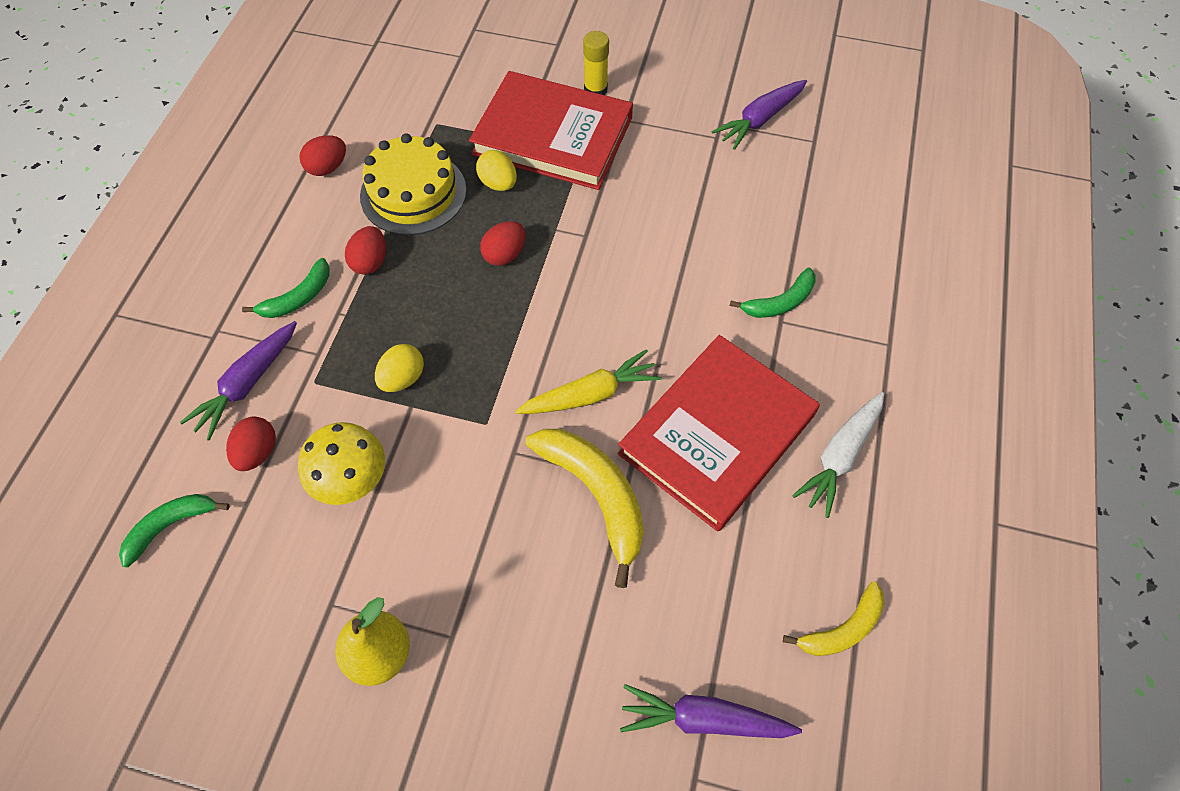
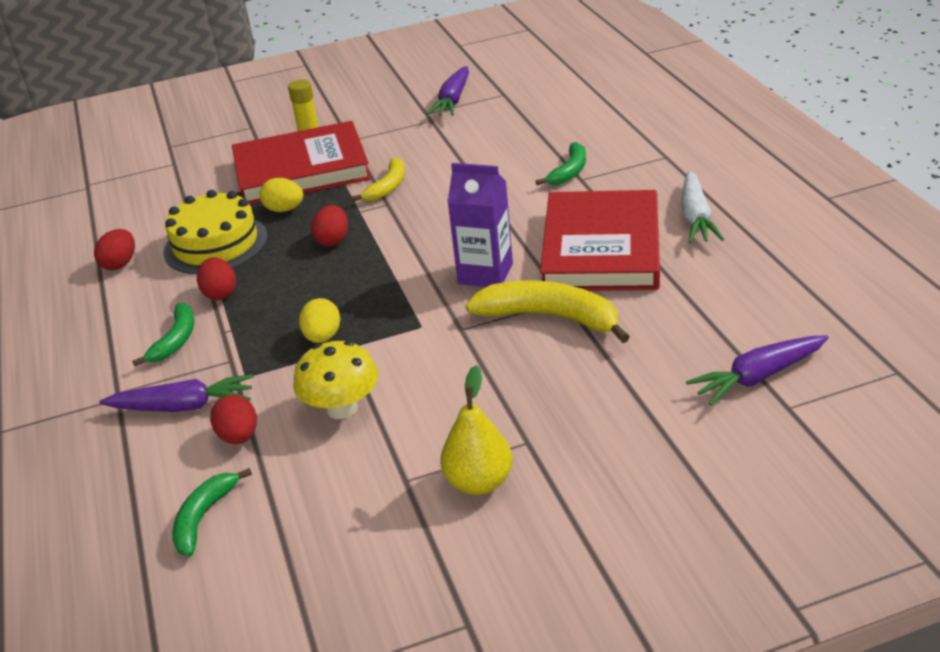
camera: 30 degrees left, 25 degrees down
purple carrot [180,321,297,441] -> purple carrot turned 90 degrees counterclockwise [99,374,254,412]
yellow carrot [515,349,662,414] -> purple carton [448,163,513,287]
yellow banana [783,582,885,656] -> yellow banana moved to [351,157,405,202]

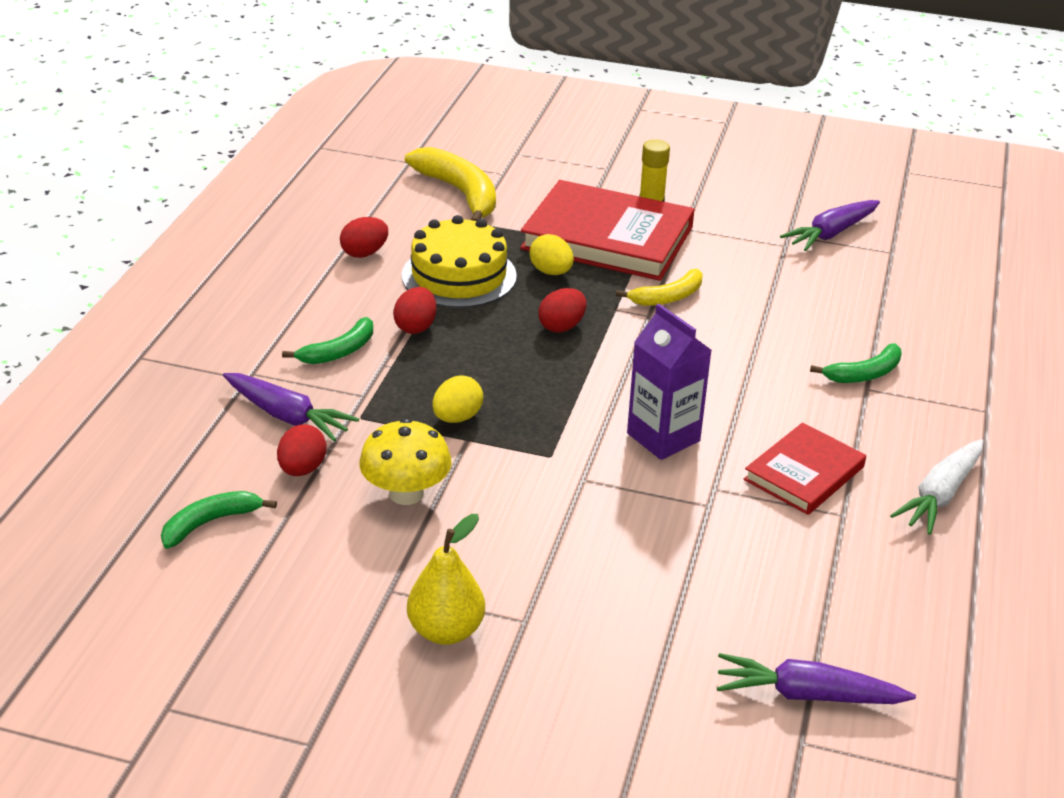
camera: 30 degrees right, 0 degrees up
yellow banana [465,280,630,343] -> yellow banana moved to [405,147,496,221]
red book [540,190,660,291] -> red book [744,422,866,515], size x0.57

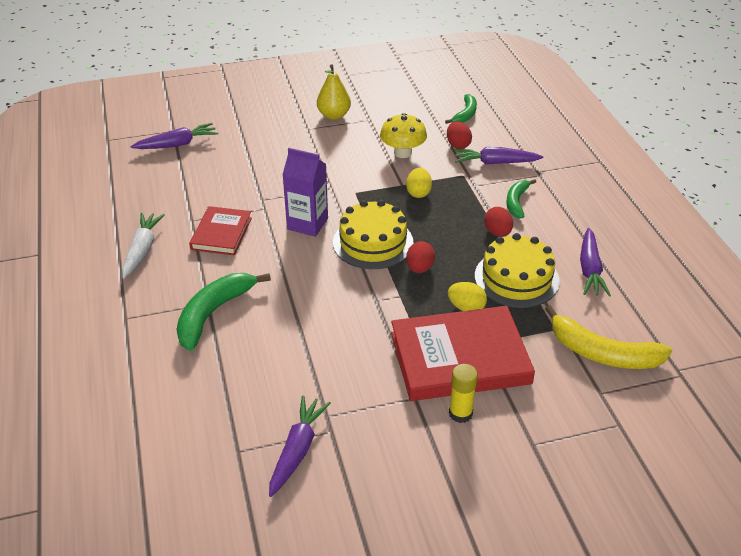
camera: 150 degrees right, 5 degrees up
red egg [340,217,388,258] -> purple carrot [580,228,611,296]
yellow banana [616,269,702,306] -> none
green banana [810,343,902,383] -> green banana [176,273,271,351], size x1.68
none -> yellow cake [333,200,414,269]

